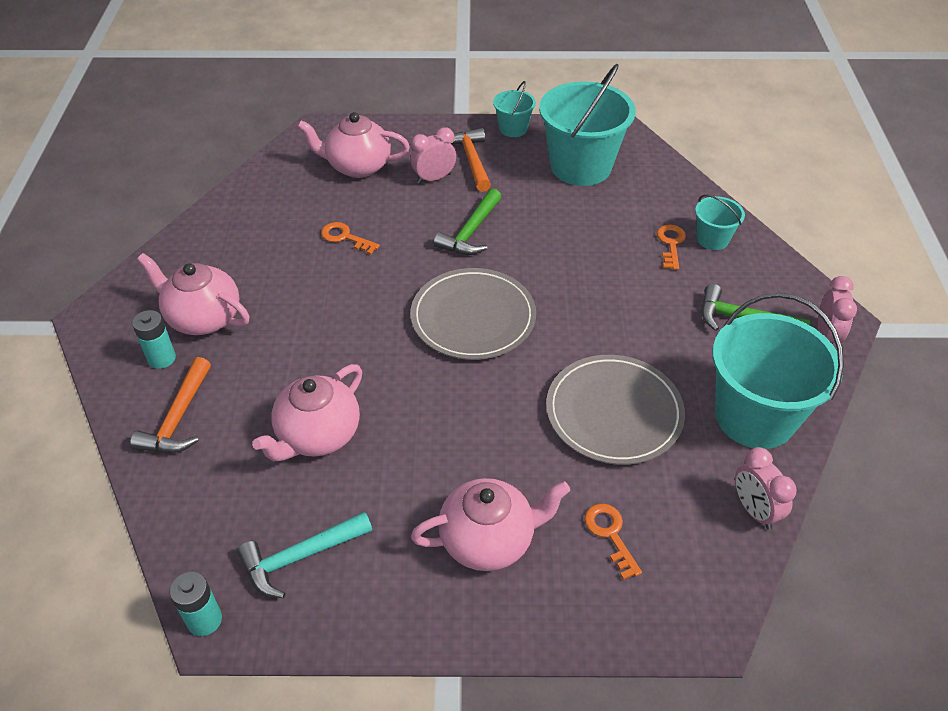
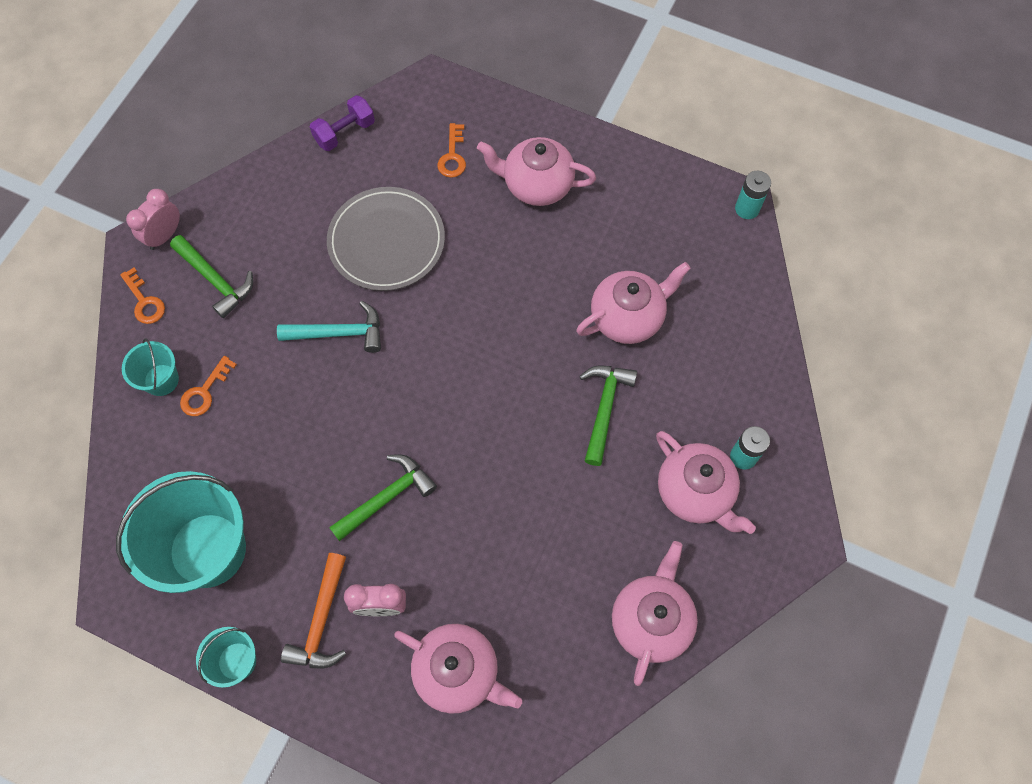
camera: 155 degrees left, 20 degrees up
orange hammer [130,357,211,453] -> none
turquoise hammer [237,512,372,598] -> turquoise hammer moved to [277,301,381,353]
orange key [321,222,380,255] -> orange key moved to [120,268,165,324]
grey plate [410,268,536,360] -> none
turquoise bucket [712,293,844,449] -> none
pink clock [735,447,797,530] -> purple dumbbell [310,95,375,151]
none -> green hammer [579,366,637,466]
none -> pink teapot [612,541,698,686]

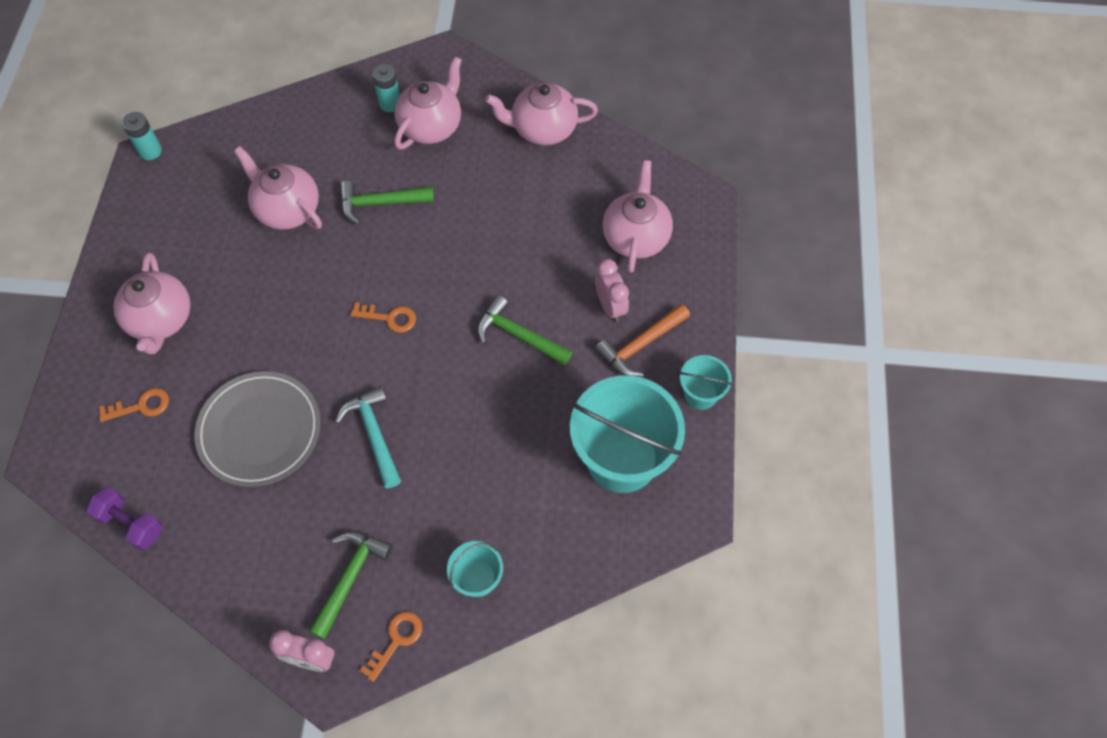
camera: 110 degrees left, 5 degrees down
orange key [180,356,237,416] -> orange key moved to [350,302,416,333]
orange hammer [281,553,346,668] -> orange hammer turned 150 degrees clockwise [595,304,690,377]

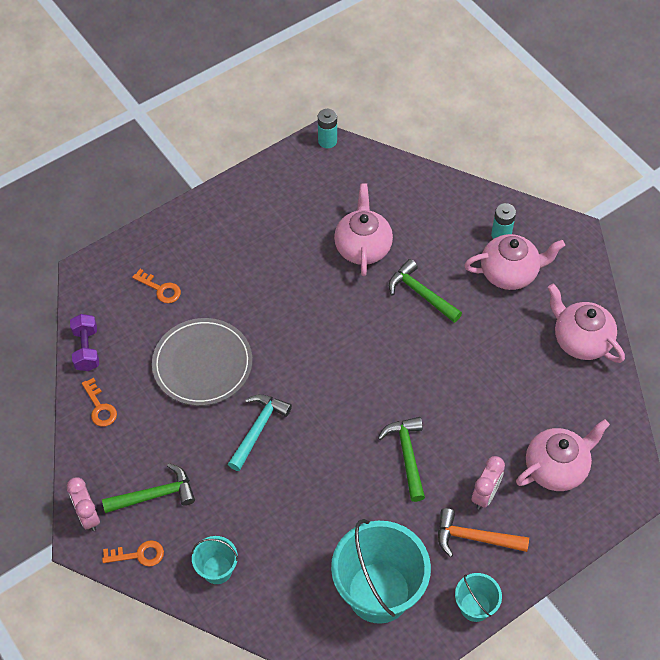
camera: 50 degrees right, 5 degrees down
pink teapot [113,253,190,355] -> none
orange key [350,302,416,333] -> orange key moved to [82,378,117,427]

